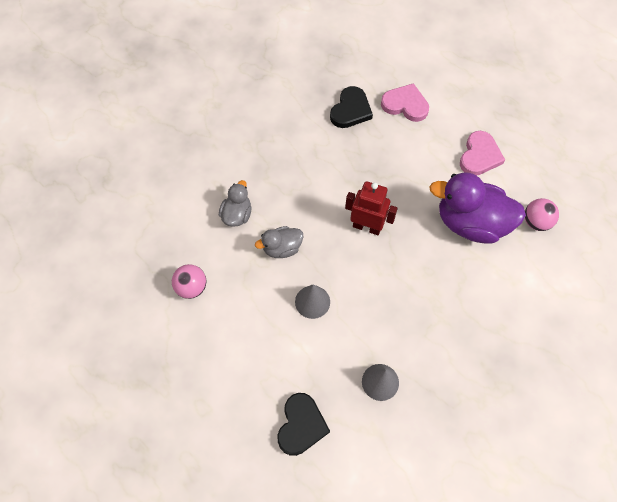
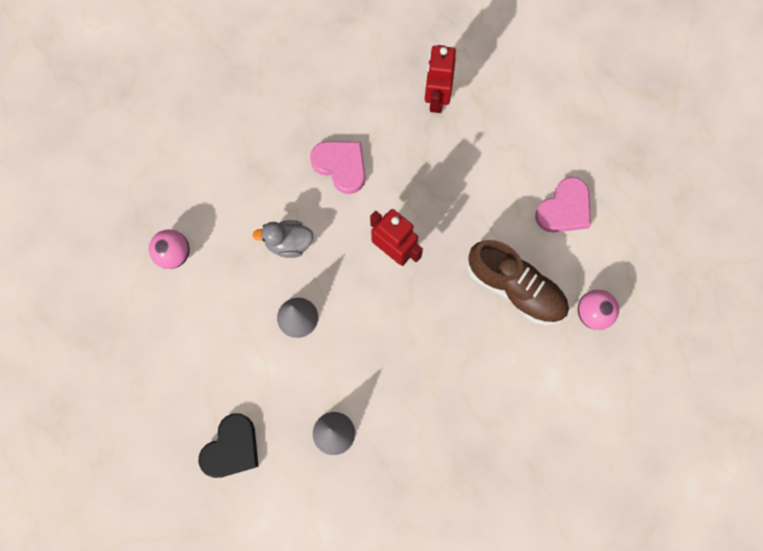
camera: 20 degrees right, 10 degrees up
grey duck [219,180,252,227] -> none
black heart [330,86,373,128] -> red robot [425,45,456,113]
pink heart [381,83,429,122] -> pink heart moved to [310,141,365,194]
purple duck [429,172,526,243] -> brown shoe [468,240,569,325]

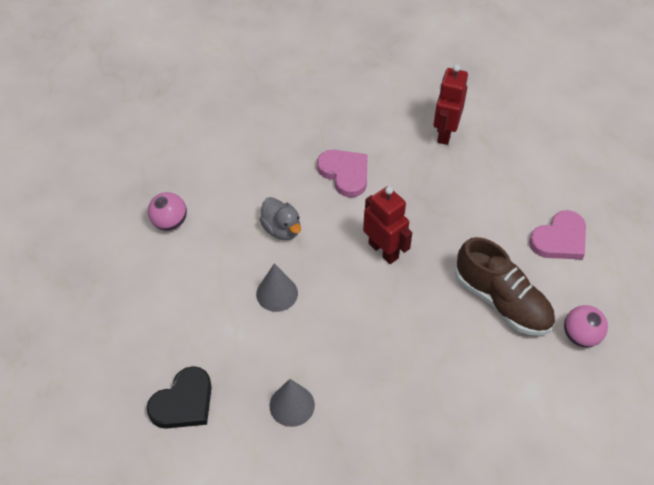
camera: 10 degrees right, 20 degrees down
grey duck [253,220,313,258] -> grey duck turned 135 degrees counterclockwise [259,197,301,240]

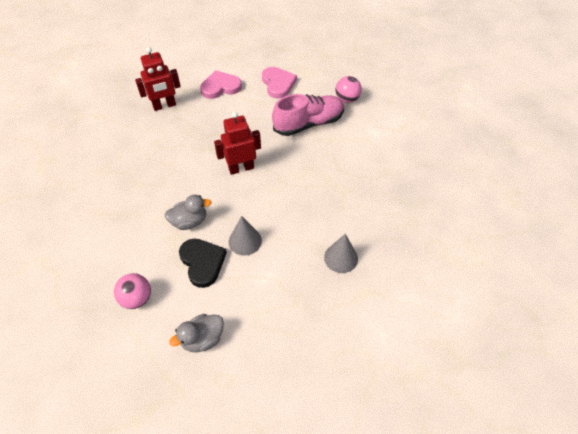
camera: 70 degrees left, 0 degrees up
black heart [147,366,212,429] -> black heart moved to [179,239,227,288]
pink heart [317,150,368,197] -> pink heart moved to [200,70,242,99]
red robot [434,64,468,145] -> red robot turned 60 degrees counterclockwise [135,47,181,111]
brown shoe [455,237,555,336] -> pink shoe [272,94,344,136]
none -> grey duck [169,314,224,352]

